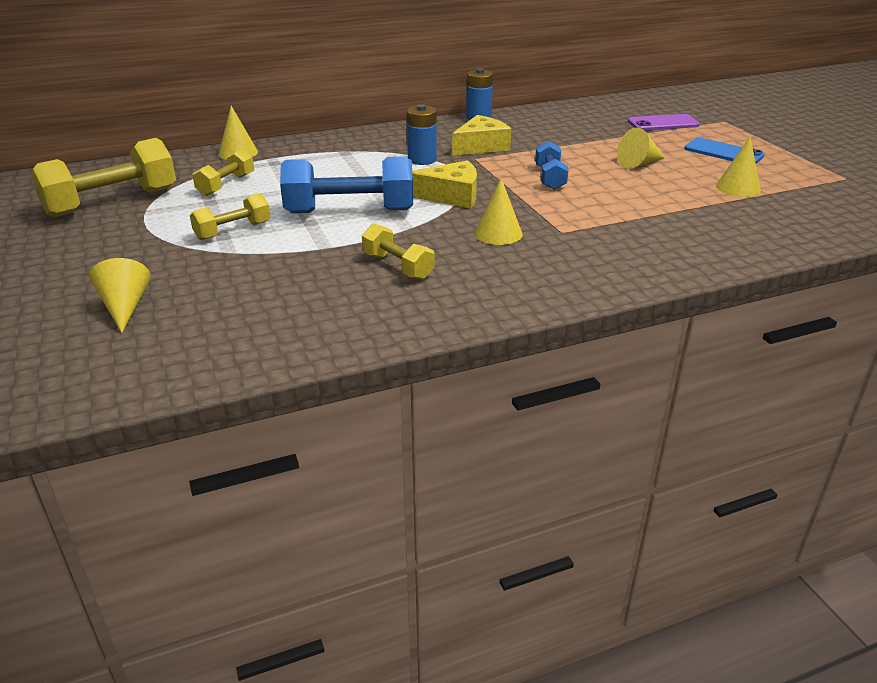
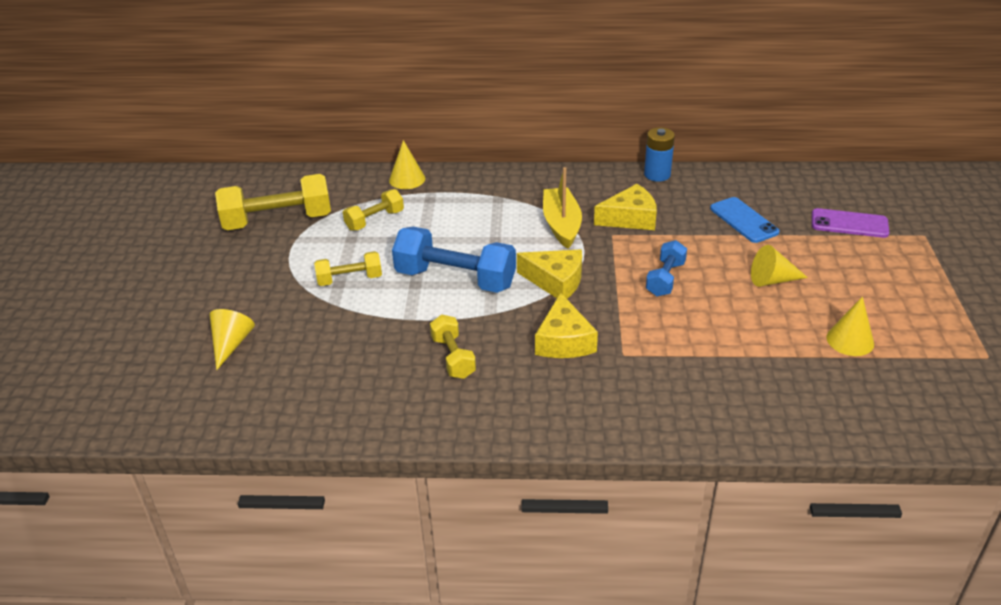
camera: 25 degrees right, 5 degrees up
blue battery [407,104,437,165] -> yellow boat [543,167,582,249]
yellow cone [474,178,523,245] -> yellow cheese [535,292,598,358]
blue phone [684,138,764,164] -> blue phone moved to [710,197,779,243]

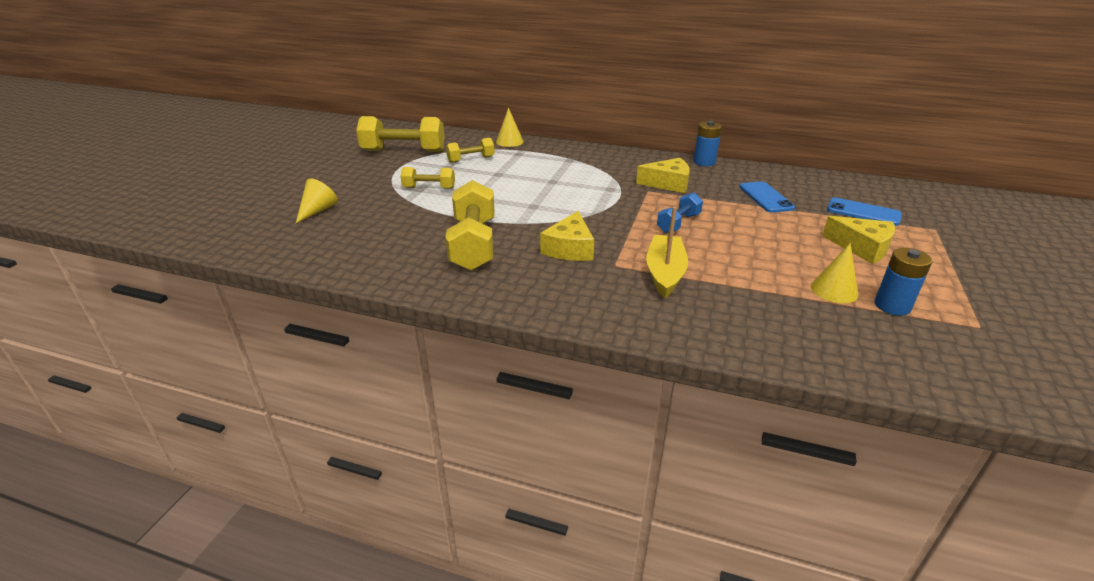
camera: 15 degrees right, 5 degrees down
blue dumbbell [392,227,516,293] -> none
yellow dumbbell [430,315,476,379] -> yellow dumbbell [445,180,494,271], size x1.81
yellow cheese [517,249,582,299] -> yellow cheese moved to [822,216,895,264]
yellow boat [543,167,582,249] -> yellow boat moved to [646,207,688,299]
yellow cone [751,245,808,287] -> none
purple phone [812,208,889,238] -> blue phone [827,197,902,226]
none -> blue battery [874,248,932,316]

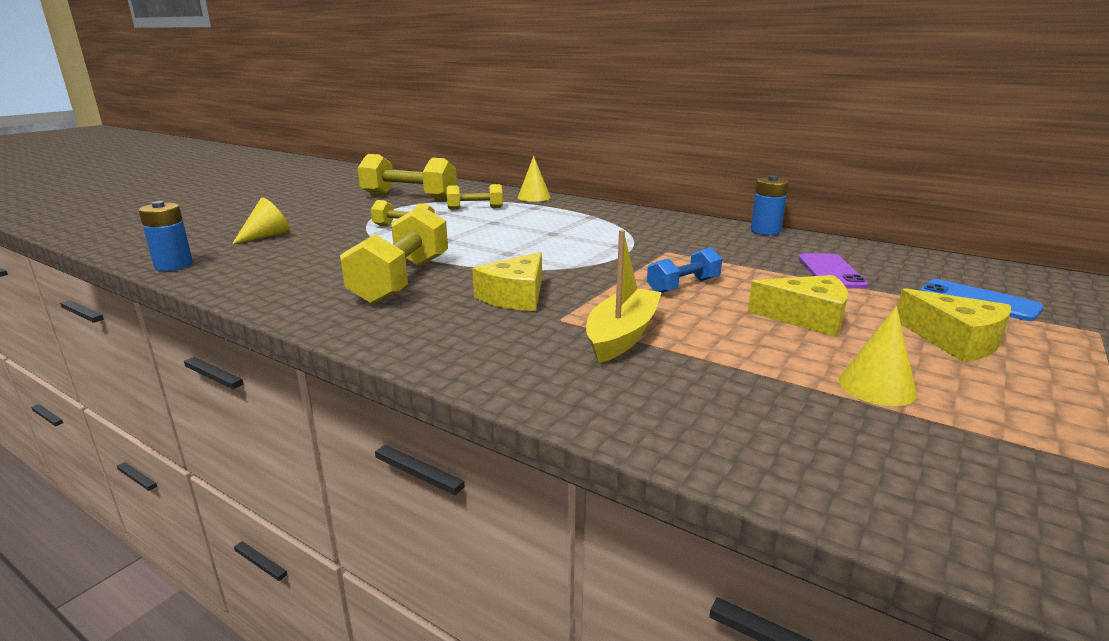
camera: 15 degrees right, 10 degrees down
yellow cheese [636,158,690,193] -> yellow cheese moved to [748,275,848,337]
blue phone [739,181,795,213] -> purple phone [798,253,868,289]
blue battery [874,248,932,316] -> blue battery moved to [138,201,193,271]

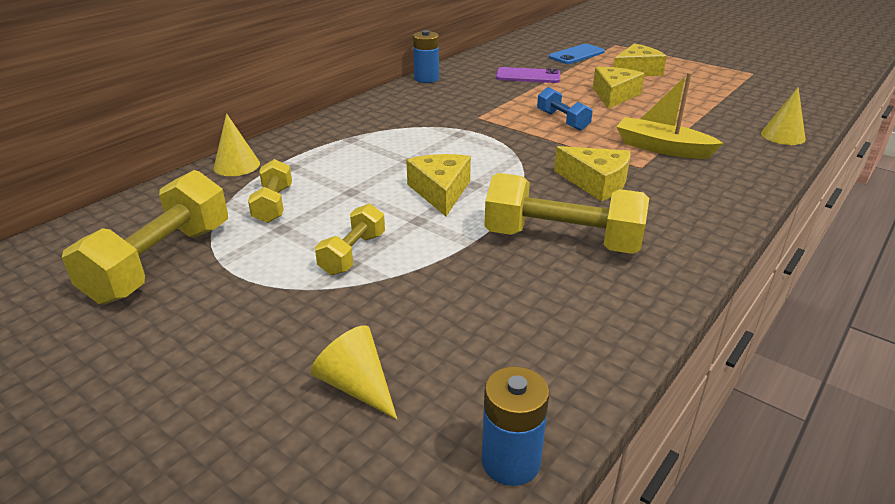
camera: 85 degrees left, 10 degrees up
yellow cone [838,306,917,406] -> yellow cone moved to [761,87,806,145]
none -> yellow cheese [406,154,471,216]

